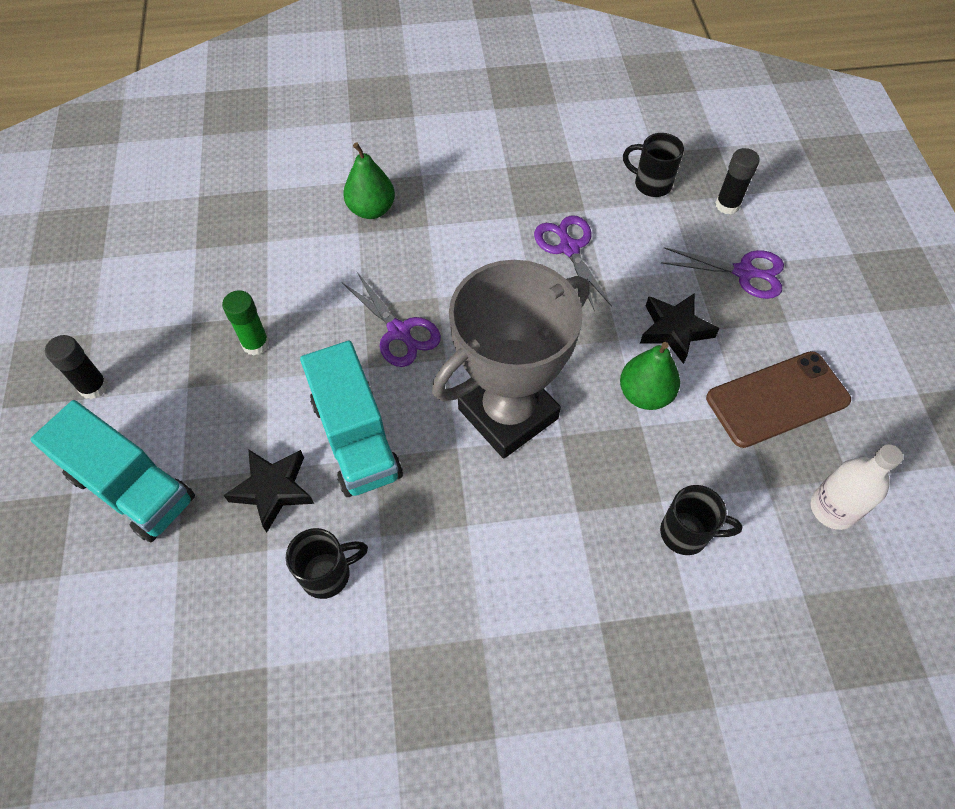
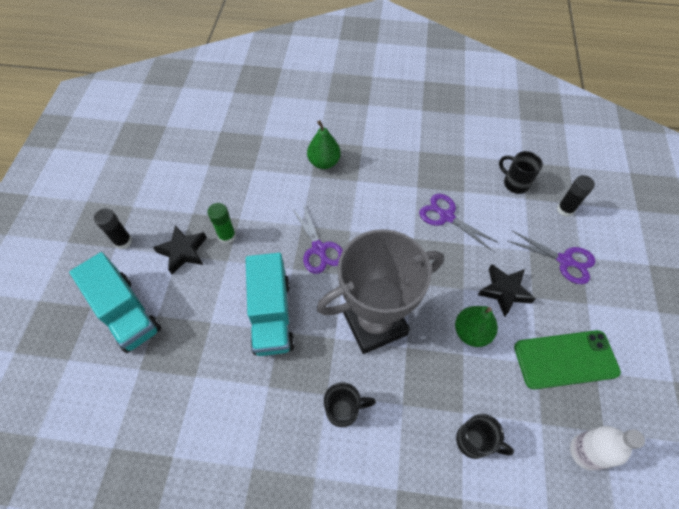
camera: 15 degrees right, 0 degrees up
black star [224,449,314,532] -> black star moved to [153,225,207,275]
black mug [286,528,368,599] -> black mug moved to [324,382,376,427]
purple scissors [534,215,612,311] -> purple scissors turned 45 degrees counterclockwise [419,194,499,251]
brown phone [706,351,851,448] -> green phone [514,330,621,389]

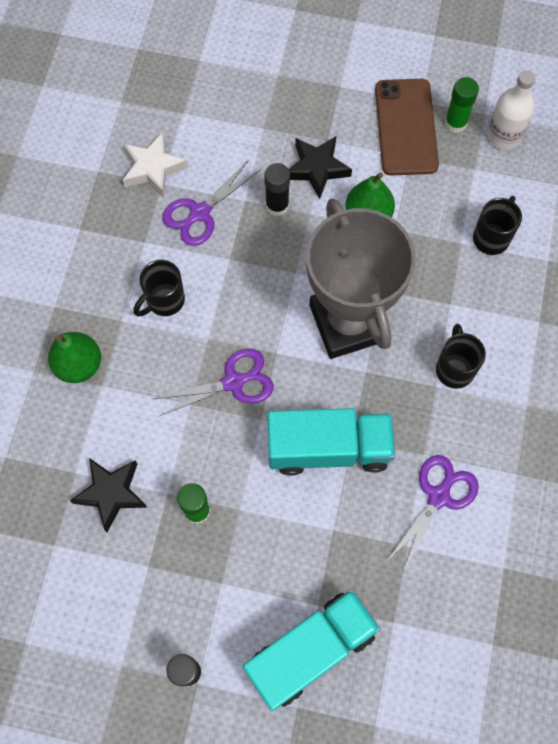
camera: 85 degrees left, 10 degrees up
black star [153,225,207,275] -> black star moved to [70,458,147,532]
black mug [499,151,543,194] -> black mug moved to [133,260,185,316]
purple scissors [508,231,596,284] -> purple scissors moved to [387,455,479,573]
green phone [514,330,621,389] -> brown phone [375,79,439,175]
black glue stick [557,175,595,217] -> black glue stick moved to [264,163,290,216]
none -> white star [123,132,188,197]
none -> green glue stick [445,77,479,133]

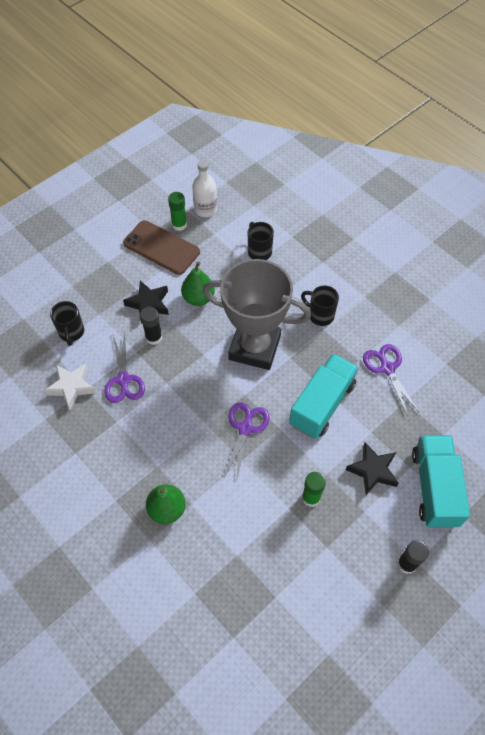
camera: 55 degrees left, 10 degrees down
black star [70,458,147,532] -> black star moved to [346,443,399,495]
black mug [133,260,185,316] -> black mug moved to [50,301,84,346]

